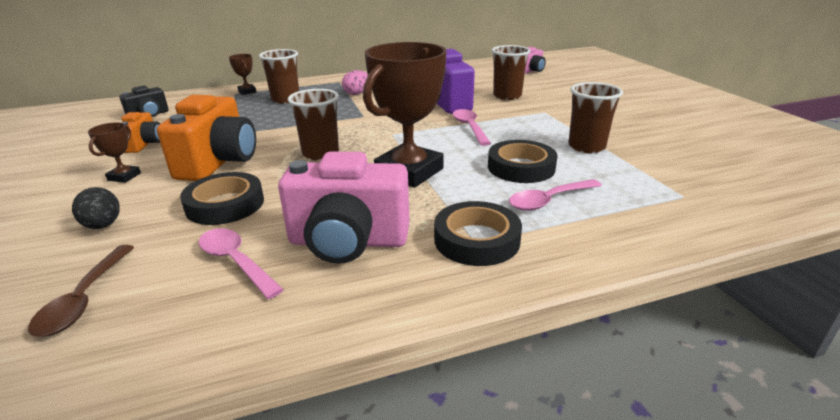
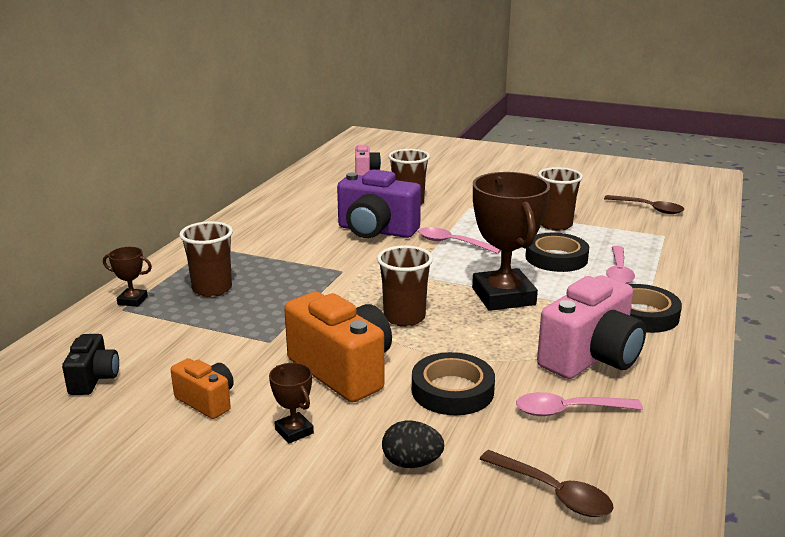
camera: 50 degrees left, 5 degrees down
pink egg [342,70,368,95] -> none
none -> brown spoon [604,195,684,214]

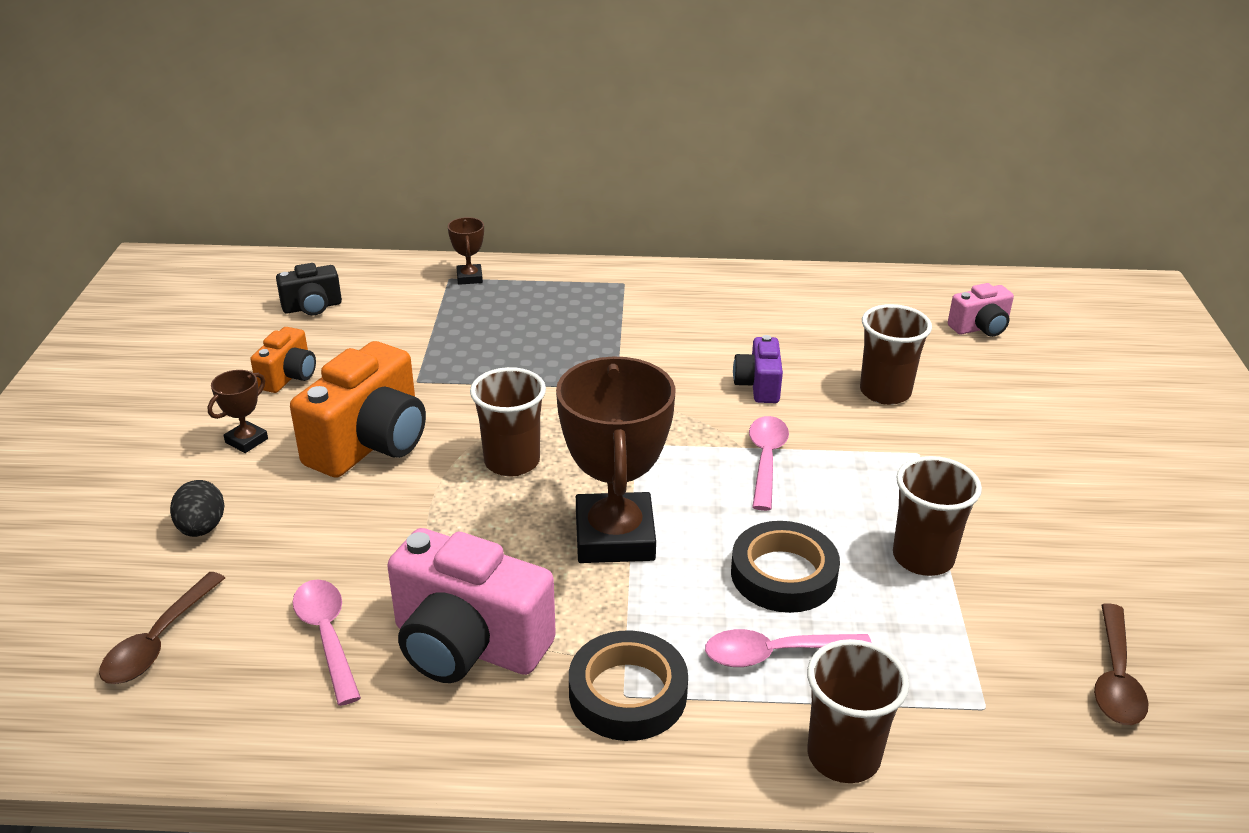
camera: 70 degrees right, 10 degrees up
brown cup [179,221,233,297] -> brown cup moved to [807,639,909,783]
purple camera [337,169,421,238] -> purple camera [733,335,783,403], size x0.53
black tape [412,352,495,415] -> none
brown trophy [472,172,550,311] -> brown trophy turned 60 degrees counterclockwise [556,357,676,563]

